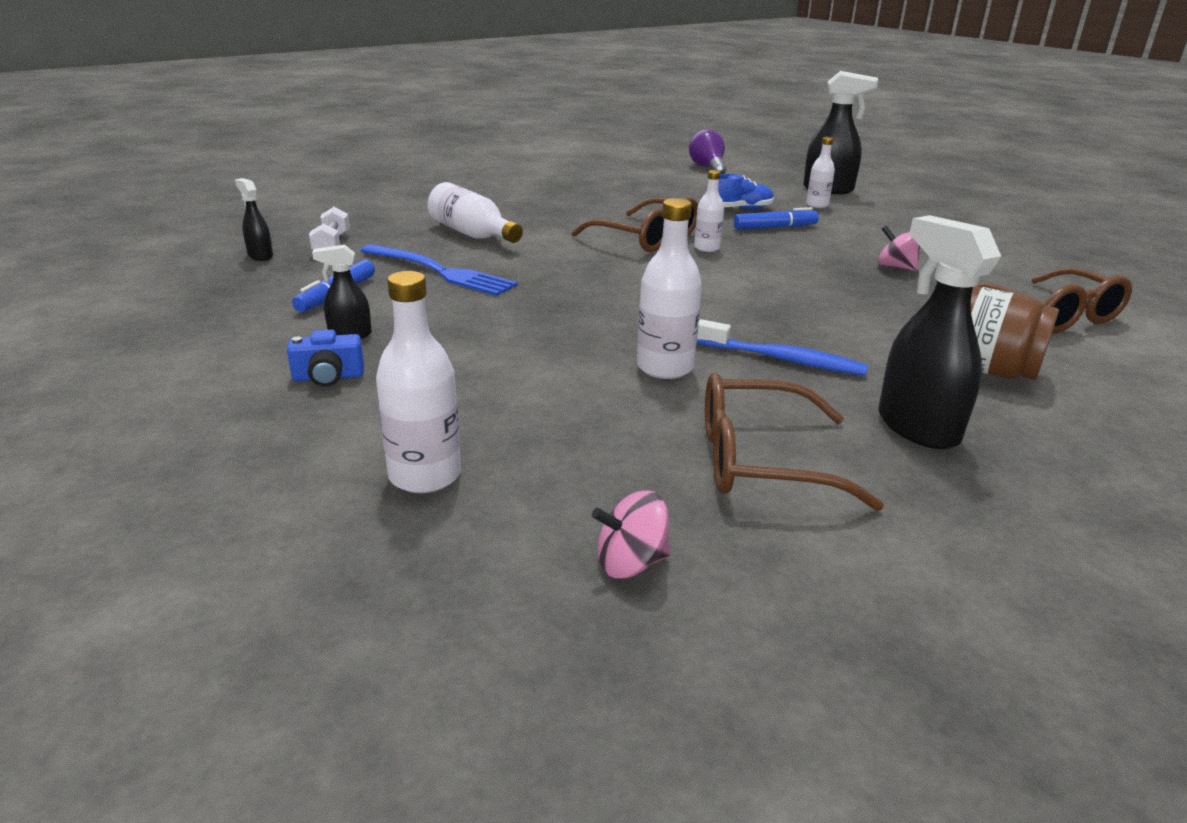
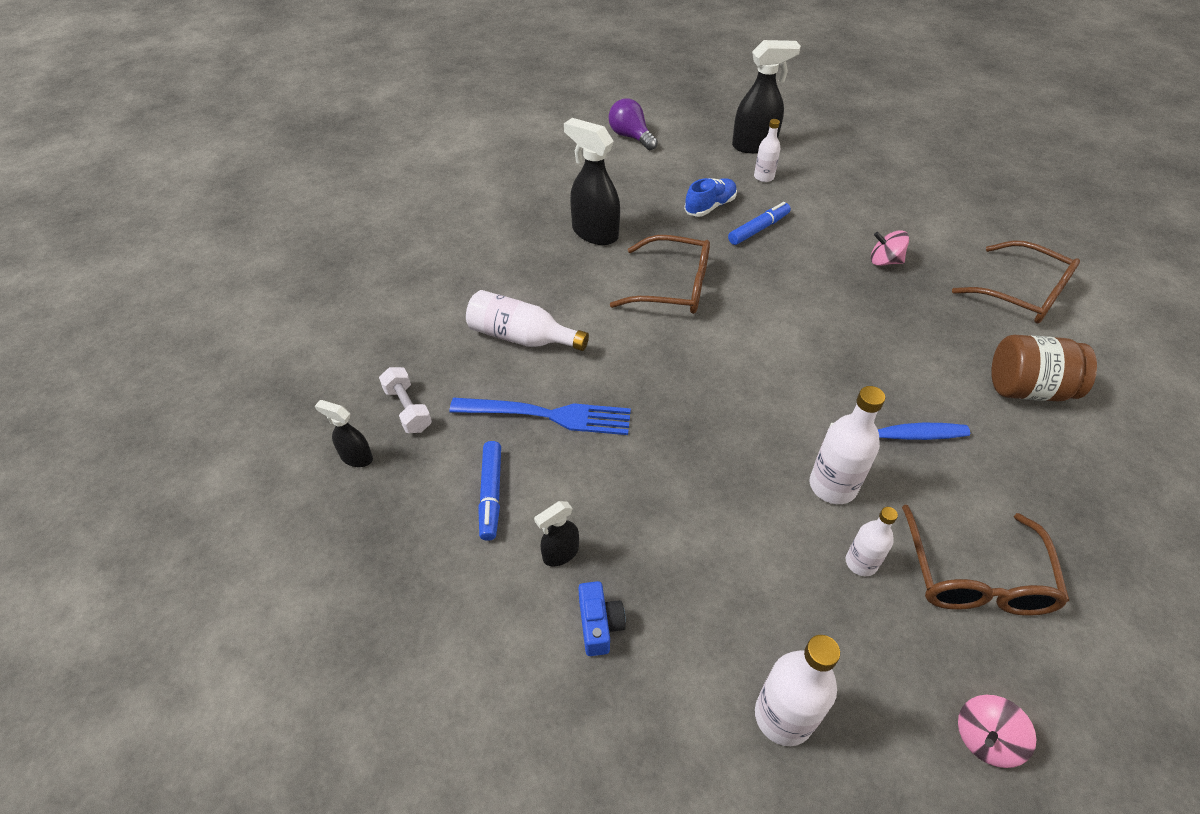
camera: 25 degrees left, 20 degrees up
blue camera [287,330,364,387] -> blue camera turned 60 degrees counterclockwise [578,581,626,656]
white bottle [694,170,724,252] -> white bottle moved to [846,507,898,576]
brown glasses [705,373,884,511] -> brown glasses turned 60 degrees counterclockwise [902,504,1069,616]
black spray bottle [878,215,1001,449] -> black spray bottle moved to [564,118,620,245]

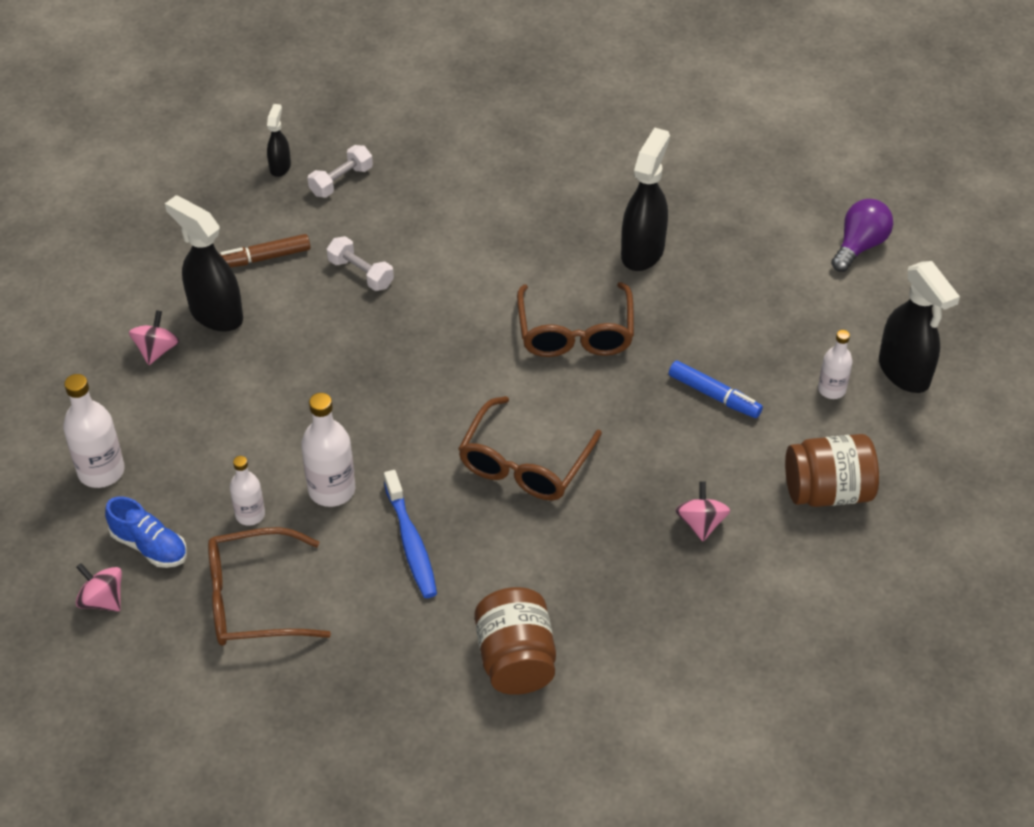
camera: 75 degrees right, 0 degrees up
blue fork [449,398,631,435] -> white dumbbell [327,236,394,291]
white bottle [466,290,589,351] -> none
blue marker [478,441,501,541] -> brown marker [220,234,310,267]
black spray bottle [534,501,579,566] -> black spray bottle [165,195,243,332], size x1.90
blue camera [578,581,626,656] -> pink spinning top [129,310,179,365]
blue shoe [684,178,737,217] -> blue shoe moved to [105,497,187,568]
brown glasses [952,240,1080,323] -> brown glasses moved to [458,396,602,501]
none -> brown jar [785,434,879,507]

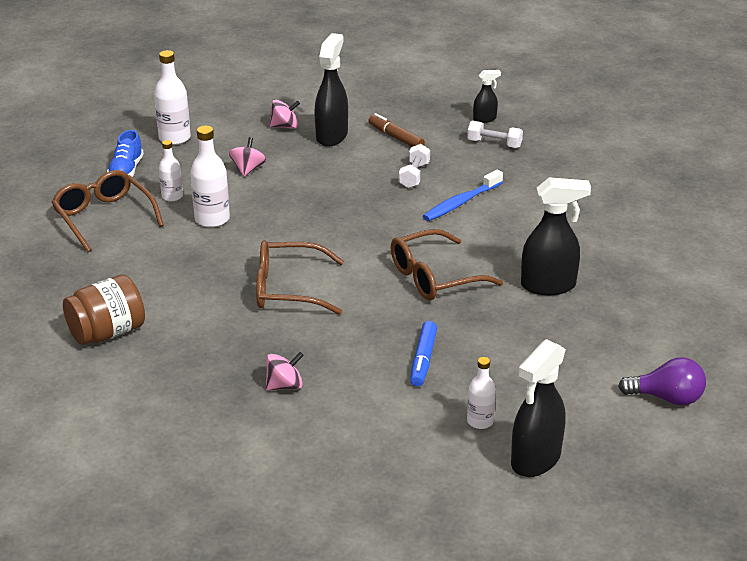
camera: 65 degrees right, 15 degrees down
pink spinning top [75,563,122,612] -> pink spinning top moved to [229,137,266,177]
blue toothbrush [384,470,437,598] -> blue toothbrush moved to [423,170,503,221]
brown jar [785,434,879,507] -> none

